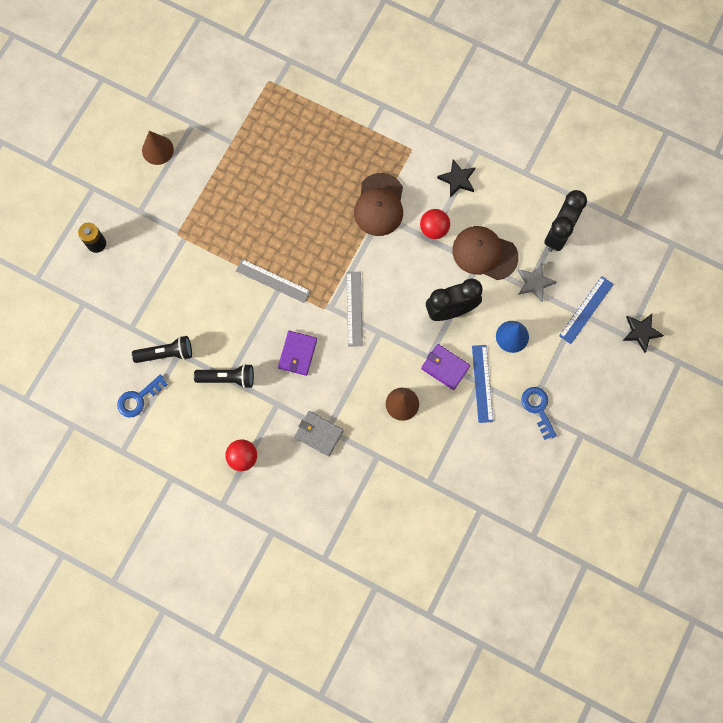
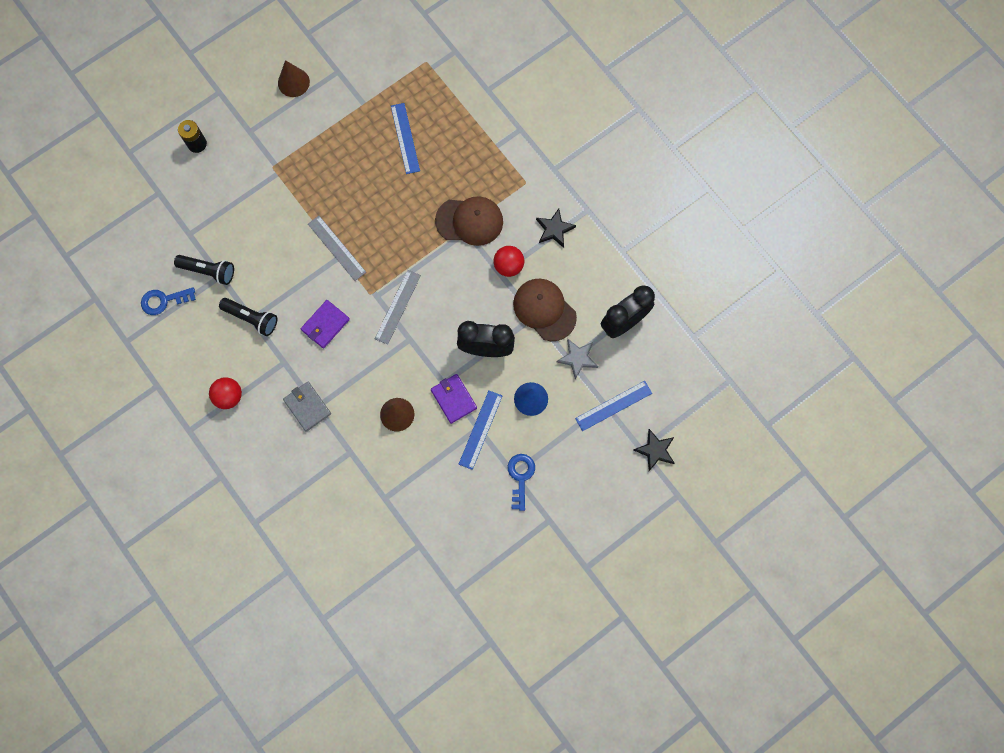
camera: 25 degrees right, 0 degrees up
brown cap [354,173,403,236] -> brown cap turned 120 degrees counterclockwise [435,196,503,246]
none -> blue ruler [391,103,420,174]

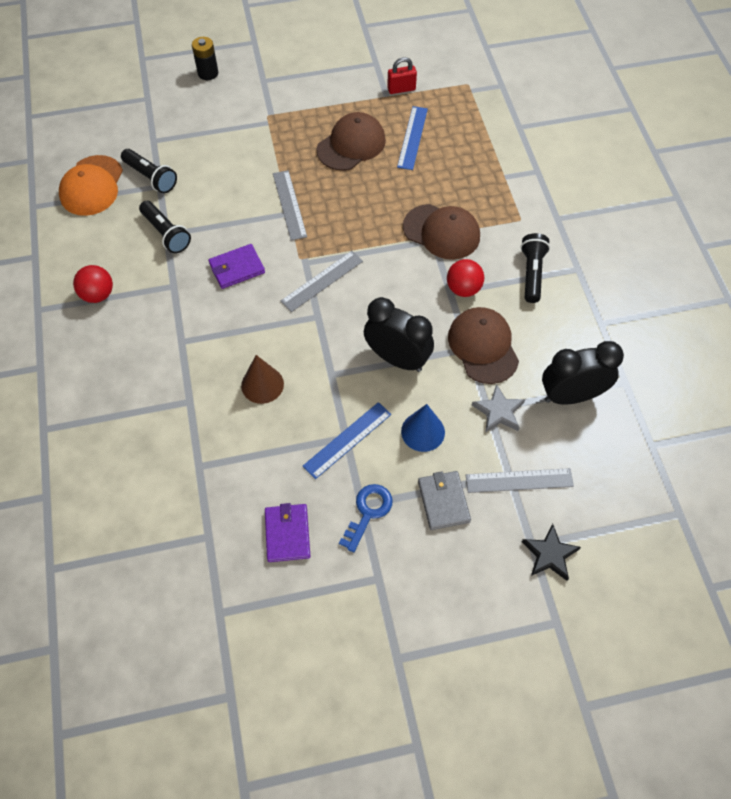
camera: 25 degrees right, 15 degrees down
blue key [141,287,196,315] -> orange cap [59,155,123,216]
brown cone [278,60,310,97] -> none
grey wallet [283,382,331,432] -> grey wallet moved to [418,471,471,530]
purple wallet [431,374,477,424] -> purple wallet moved to [265,503,310,562]
black star [536,209,576,248] -> black flashlight [520,233,550,303]
blue ruler [575,381,652,431] -> grey ruler [466,468,574,493]
none -> brown cap [317,112,386,171]
none -> red padlock [387,57,417,94]

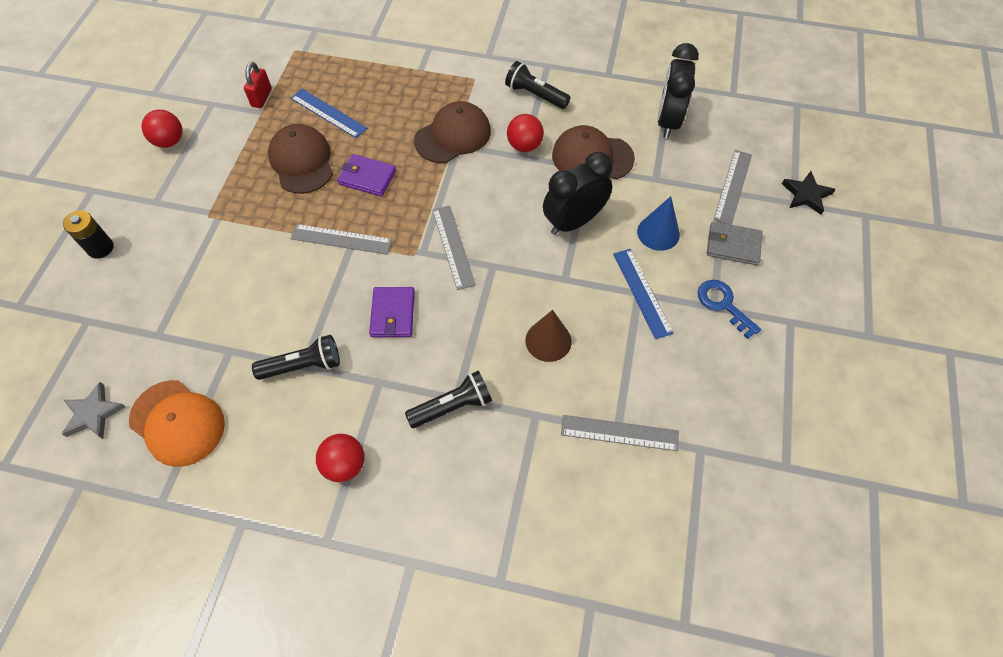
camera: 65 degrees left, 0 degrees up
black flashlight [121,149,177,193] -> black flashlight moved to [405,370,492,428]
purple wallet [265,503,310,562] -> purple wallet moved to [337,154,396,197]
grey star [472,384,525,433] -> grey star moved to [62,382,126,439]
none -> red ball [141,110,182,148]
none -> grey ruler [561,415,679,451]

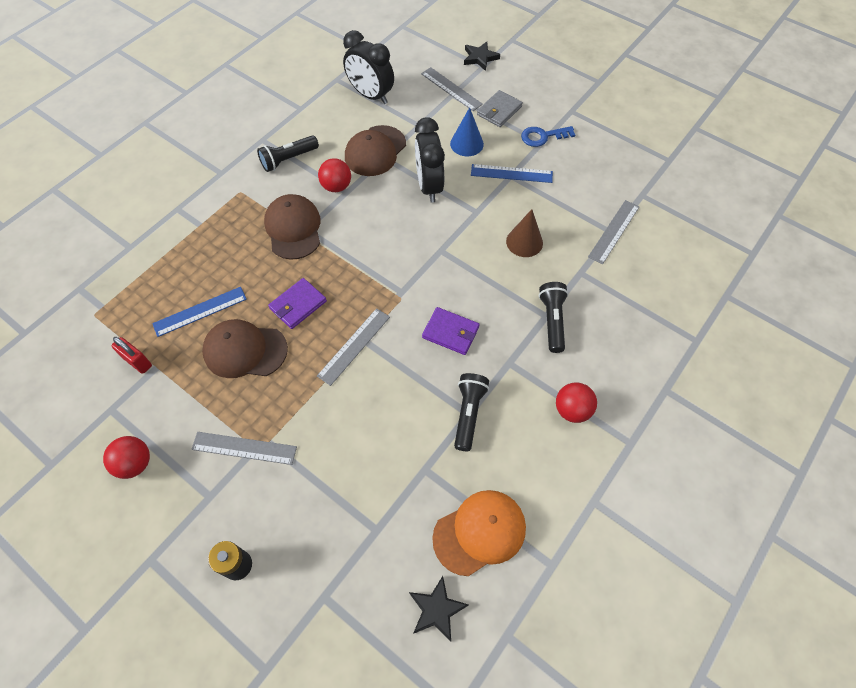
camera: 65 degrees left, 0 degrees up
grey star [62,382,126,439] -> black star [409,576,469,641]
grey ruler [432,206,476,290] -> grey ruler moved to [191,432,297,465]

